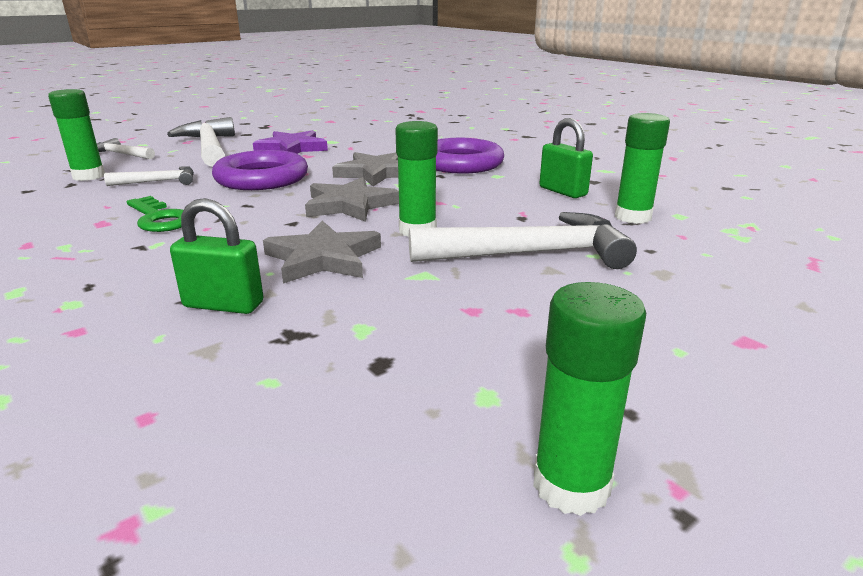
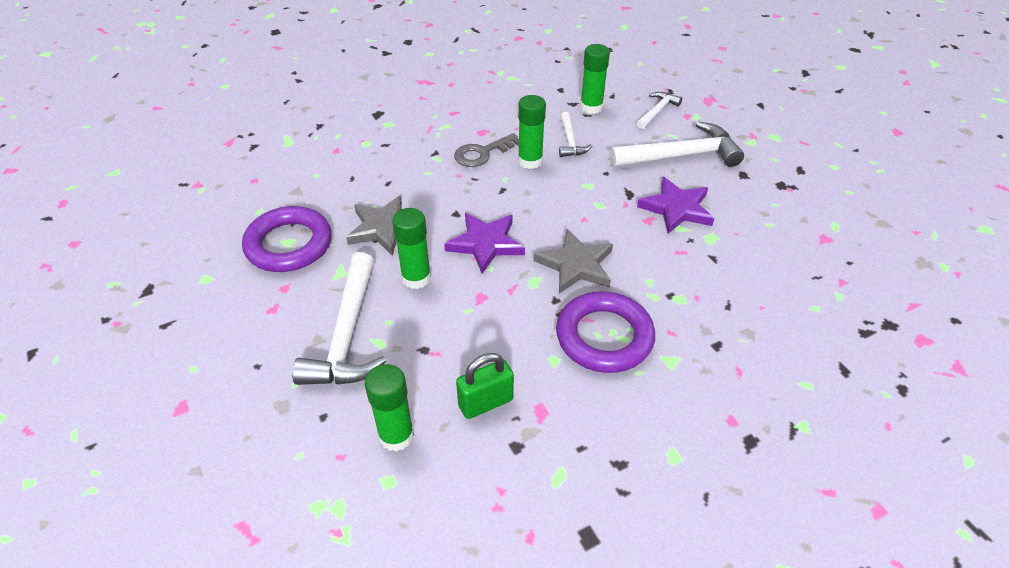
camera: 100 degrees right, 20 degrees up
green key [127,196,183,232] -> grey key [454,133,519,167]
green padlock [170,198,264,314] -> none
purple ring [212,150,308,190] -> purple ring moved to [242,206,332,272]
grey star [305,177,399,222] -> purple star [444,213,525,274]
green glue stick [533,282,646,516] -> green glue stick moved to [518,95,546,169]

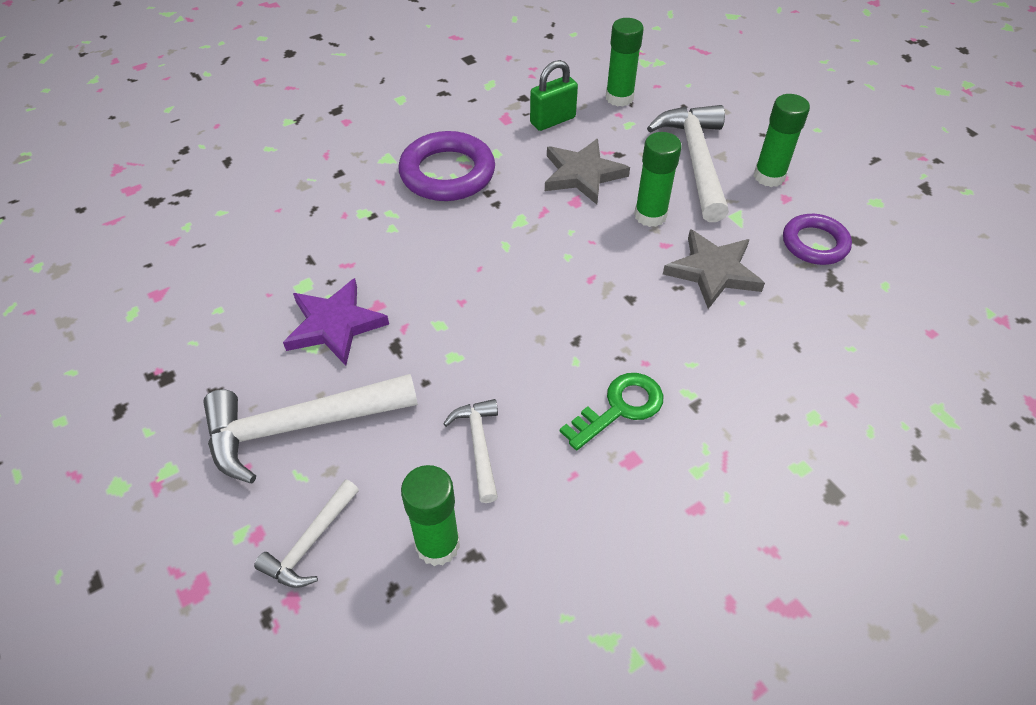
camera: 175 degrees right, 5 degrees up
purple ring [242,206,332,272] -> purple ring [783,214,852,265], size x0.64
purple star [444,213,525,274] -> none
grey key [454,133,519,167] -> green key [560,373,663,450]
green glue stick [518,95,546,169] -> green glue stick moved to [754,94,810,187]
grey star [533,229,613,294] -> grey star moved to [545,139,630,204]

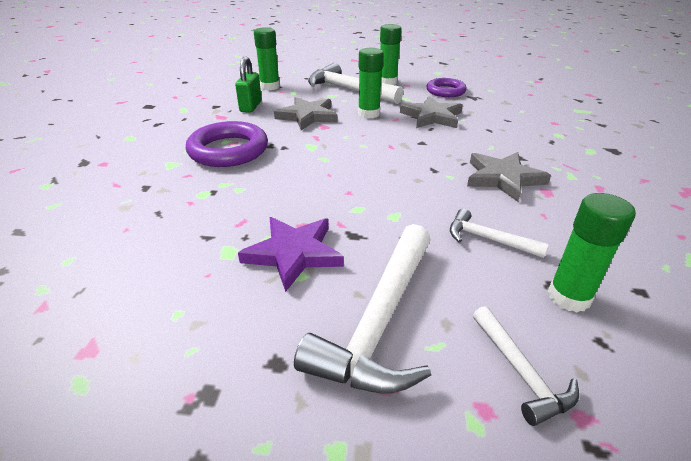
camera: 50 degrees left, 15 degrees down
green key [560,373,663,450] -> grey star [467,152,551,202]

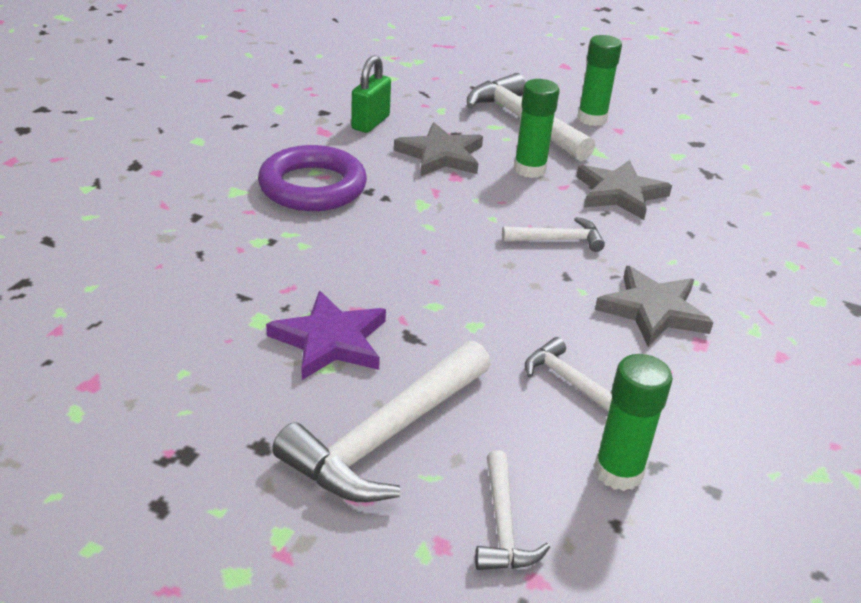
camera: 15 degrees right, 0 degrees up
green glue stick [254,27,280,90] -> none
purple ring [427,78,467,97] -> none
none -> white hammer [502,217,605,252]

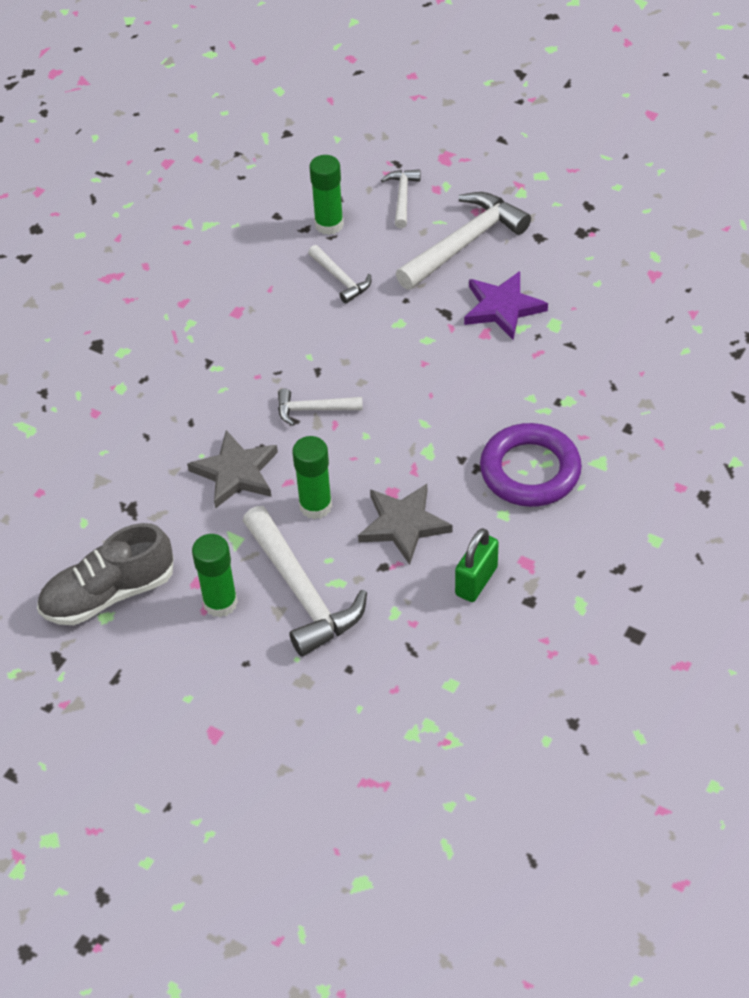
camera: 170 degrees left, 15 degrees up
grey star [595,266,714,347] -> none
none -> grey shoe [37,523,174,625]

